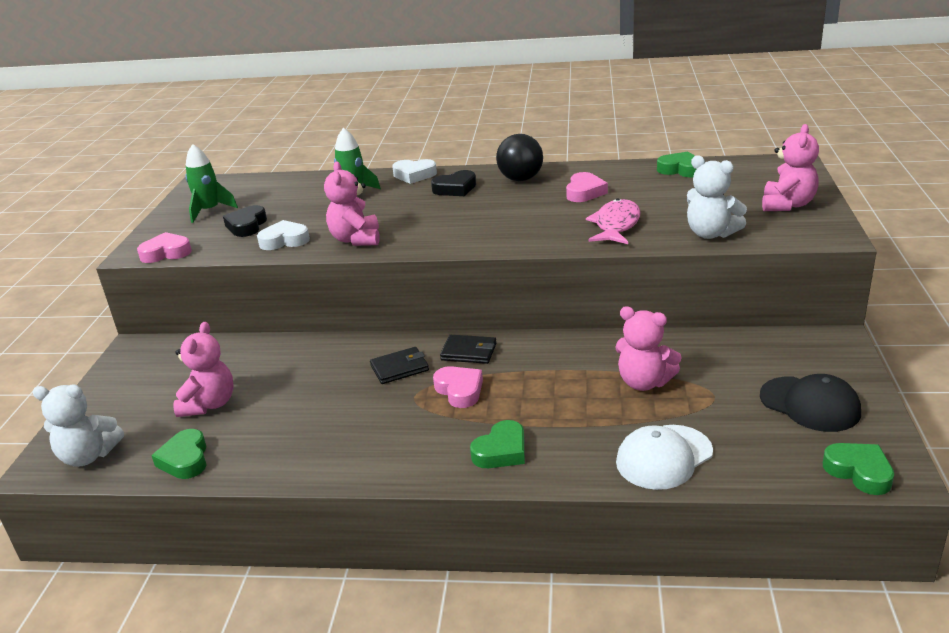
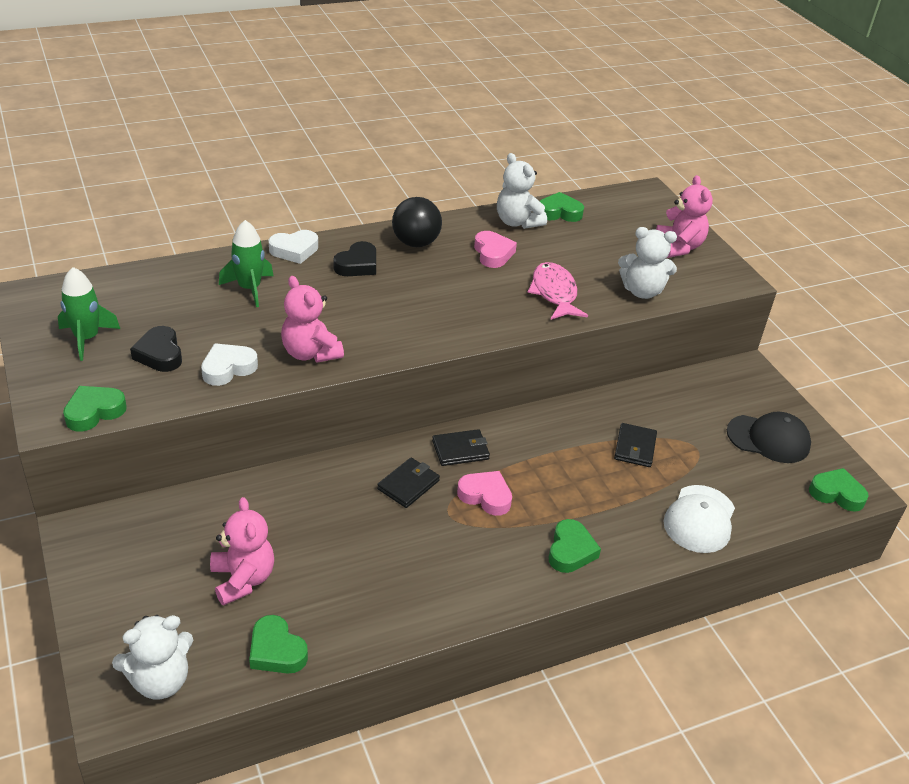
camera: 35 degrees left, 10 degrees up
pink heart [137,232,192,263] -> green heart [63,386,127,432]
pink teddy bear [615,306,682,391] -> black wallet [614,423,657,467]
none -> white teddy bear [497,153,547,229]

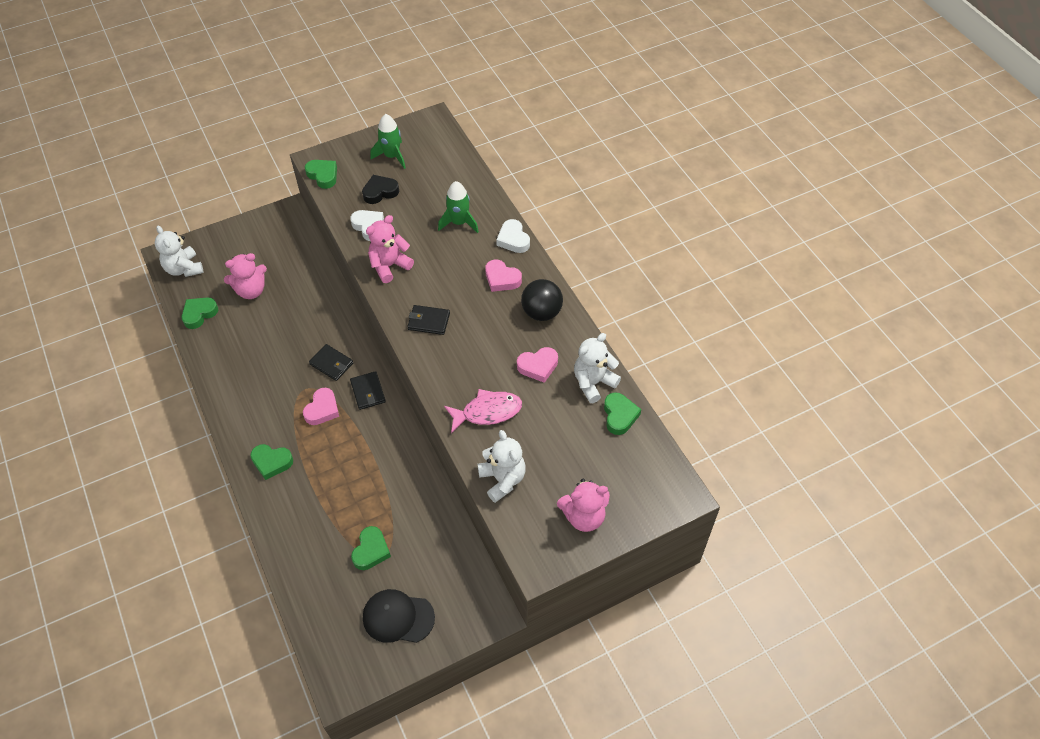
camera: 90 degrees right, 15 degrees up
black heart [333,241,376,276] -> pink heart [485,260,522,292]
black wallet [614,423,657,467] -> black wallet moved to [407,305,450,335]
white teddy bear [618,227,677,299] -> white teddy bear turned 150 degrees clockwise [478,430,526,503]
white cap [663,485,735,553] -> none
black cap [727,412,811,463] -> black cap turned 90 degrees clockwise [363,589,435,643]
green heart [809,468,869,512] -> green heart moved to [351,526,391,570]

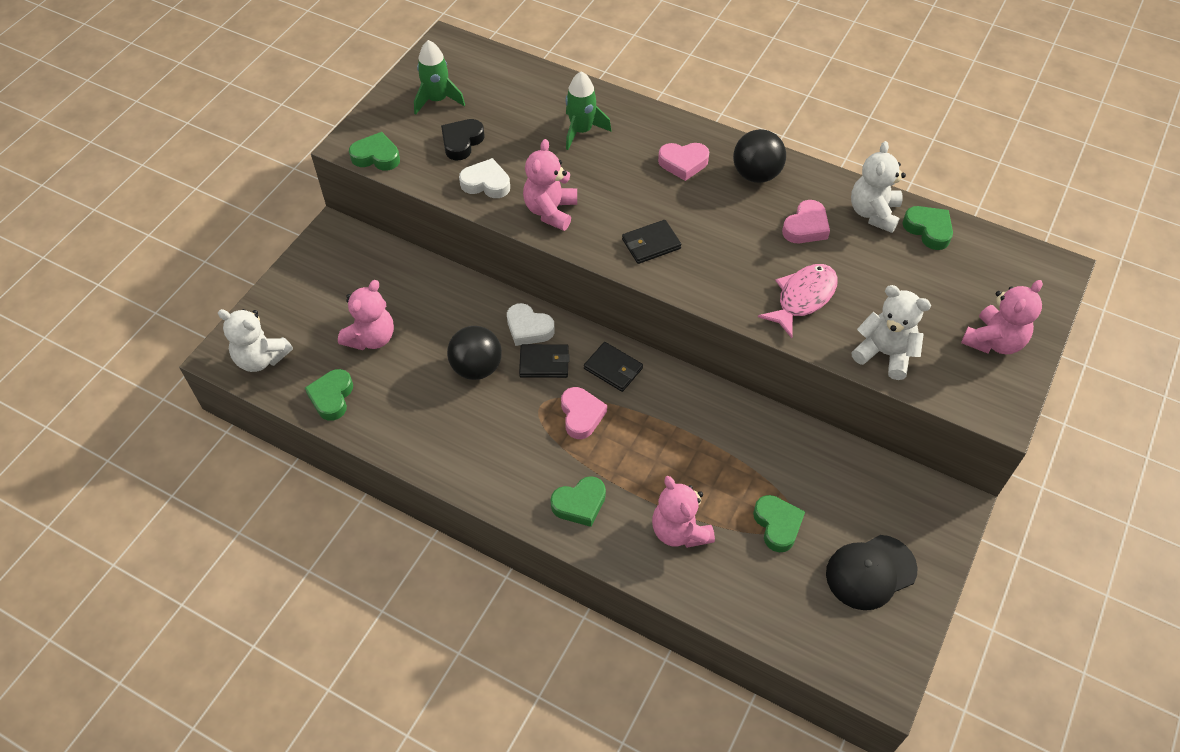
camera: 35 degrees left, 0 degrees up
white heart [496,219,530,253] -> white heart moved to [507,303,555,346]
none -> black ball [447,326,502,380]
none -> pink teddy bear [652,476,715,548]

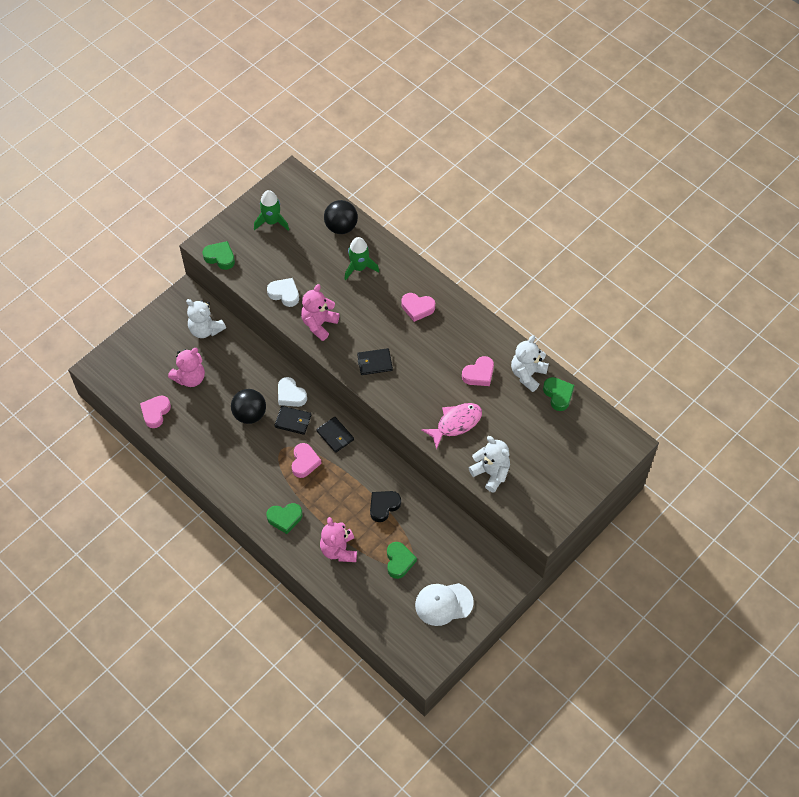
camera: 15 degrees right, 5 degrees up
white teddy bear [218,309,293,372] -> white teddy bear moved to [186,299,226,338]
green heart [305,369,353,421] -> pink heart [140,395,171,428]
black heart [441,119,485,160] -> black heart moved to [370,491,401,522]
black ball [733,129,786,183] -> black ball moved to [324,200,358,234]
black cap [826,535,918,610] -> white cap [415,583,474,626]
pink teddy bear [961,280,1043,354] -> none

